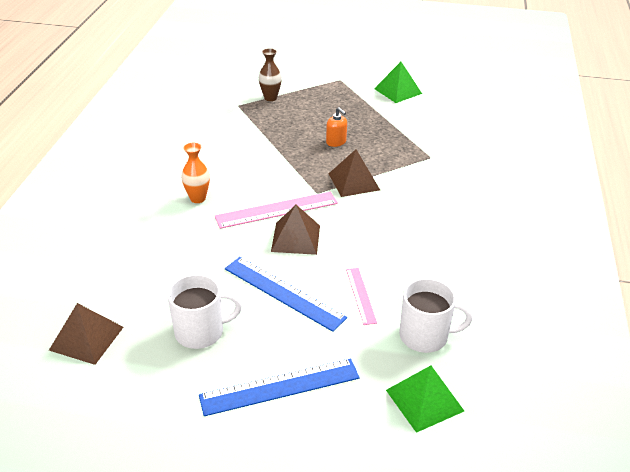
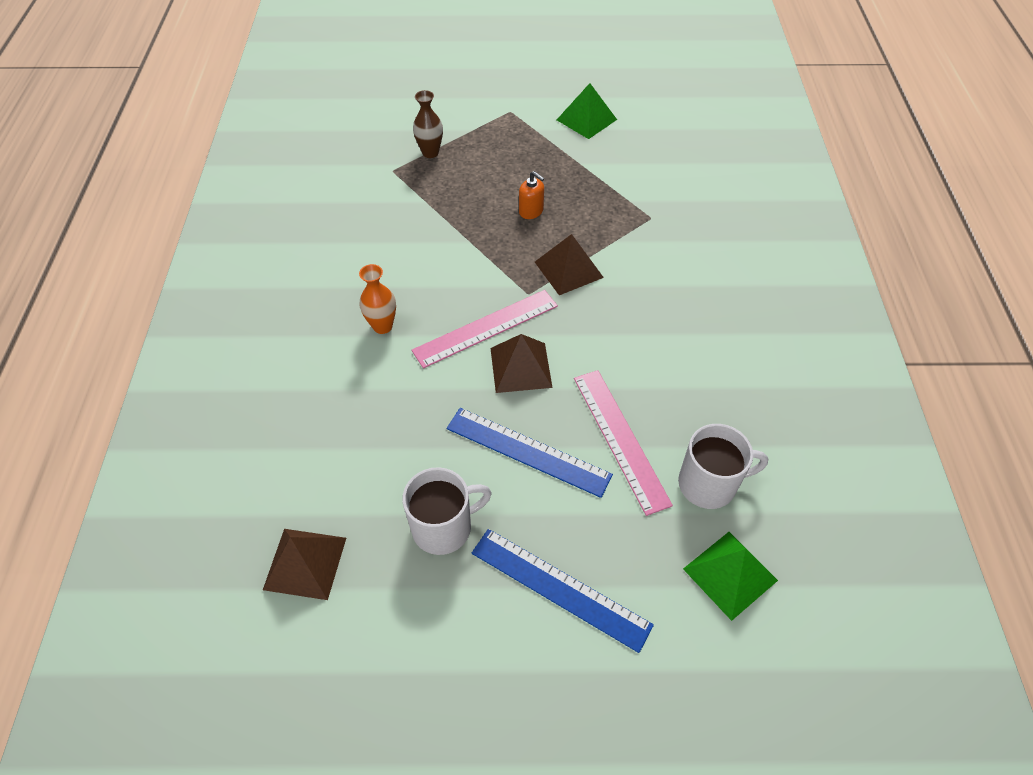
camera: 10 degrees left, 15 degrees up
blue ruler [199,358,360,416] -> blue ruler turned 60 degrees clockwise [472,529,654,653]
pink ruler [346,268,377,325] -> pink ruler [574,370,673,516], size x1.76

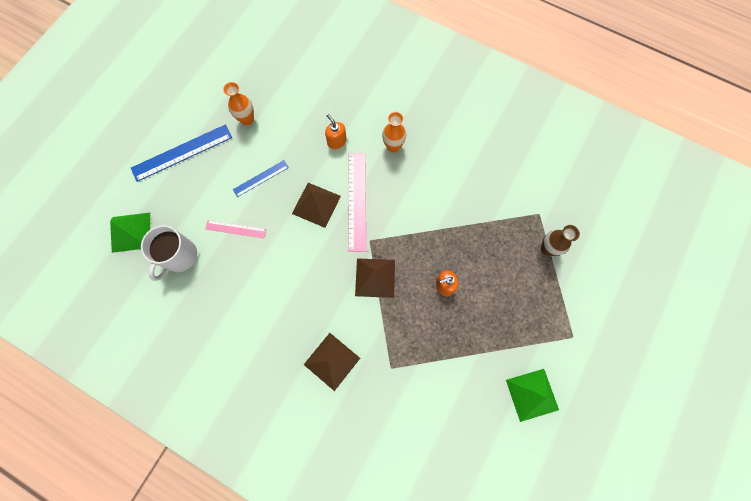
camera: 120 degrees right, 20 degrees up
brown pyramid [263,529,346,600] -> brown pyramid moved to [304,333,360,391]
white mug [403,467,492,555] -> orange vase [223,82,254,125]
blue ruler [447,408,613,498] -> blue ruler [233,160,289,197], size x0.57
pink ruler [574,370,673,516] -> pink ruler [205,220,267,238], size x0.57
none -> orange soap dispenser [325,114,347,149]

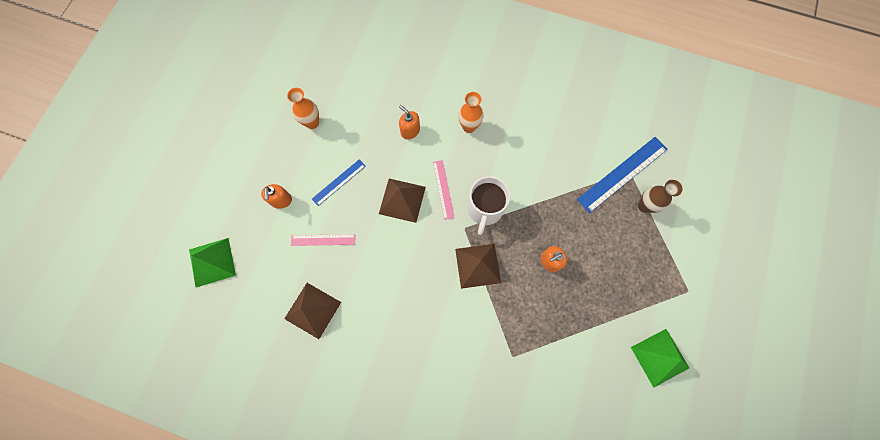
camera: 10 degrees left, 0 degrees up
blue ruler [131,125,232,182] -> blue ruler moved to [577,137,668,213]
white mug [141,225,197,281] -> white mug moved to [468,176,510,235]
brown pyramid [304,333,360,391] -> brown pyramid moved to [284,283,341,339]
pink ruler [348,153,366,252] -> pink ruler [433,160,455,220], size x0.57
none -> orange soap dispenser [261,184,292,209]

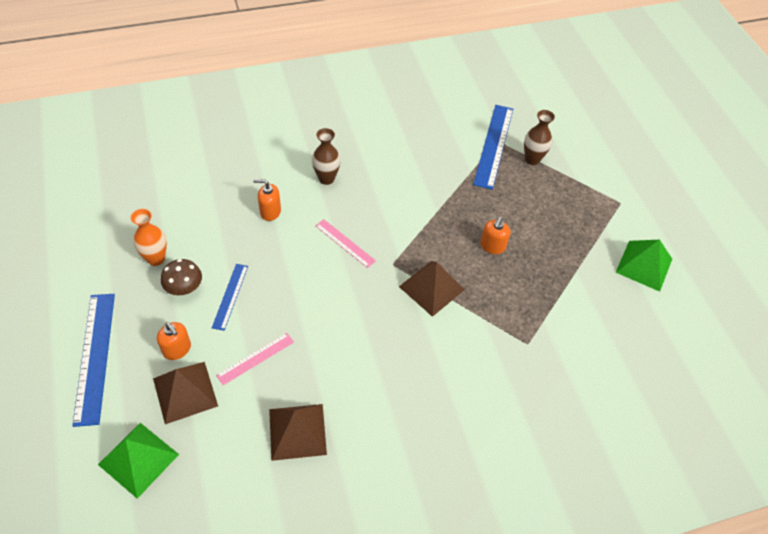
camera: 40 degrees left, 20 degrees down
brown pyramid [379,179,426,223] -> brown pyramid moved to [153,362,218,424]
orange vase [458,92,484,133] -> brown vase [312,128,341,185]
white mug [468,176,510,235] -> none
none -> blue ruler [72,294,115,427]
none -> brown mushroom [161,259,202,295]

